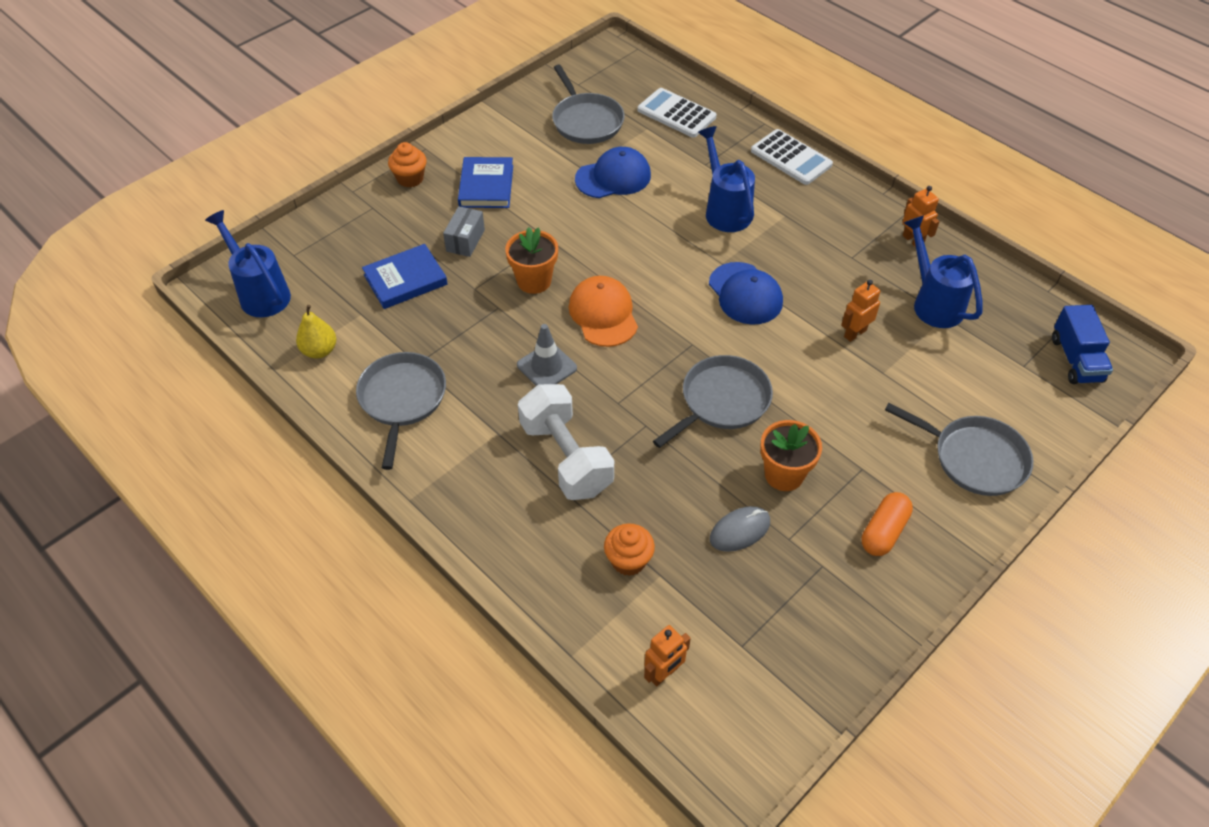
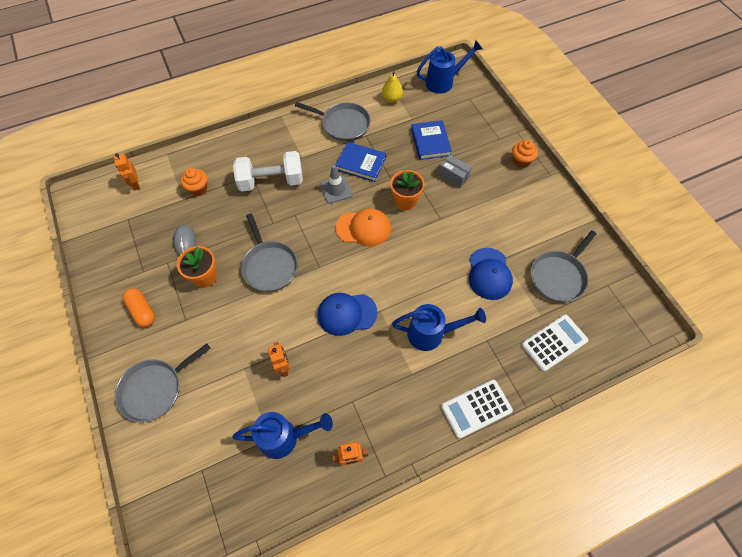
camera: 110 degrees right, 10 degrees up
blue book [458,157,513,208] -> blue book moved to [335,142,386,182]
grey pan [552,65,625,144] -> grey pan turned 45 degrees counterclockwise [531,230,597,302]
blue truck [1052,305,1113,384] -> none

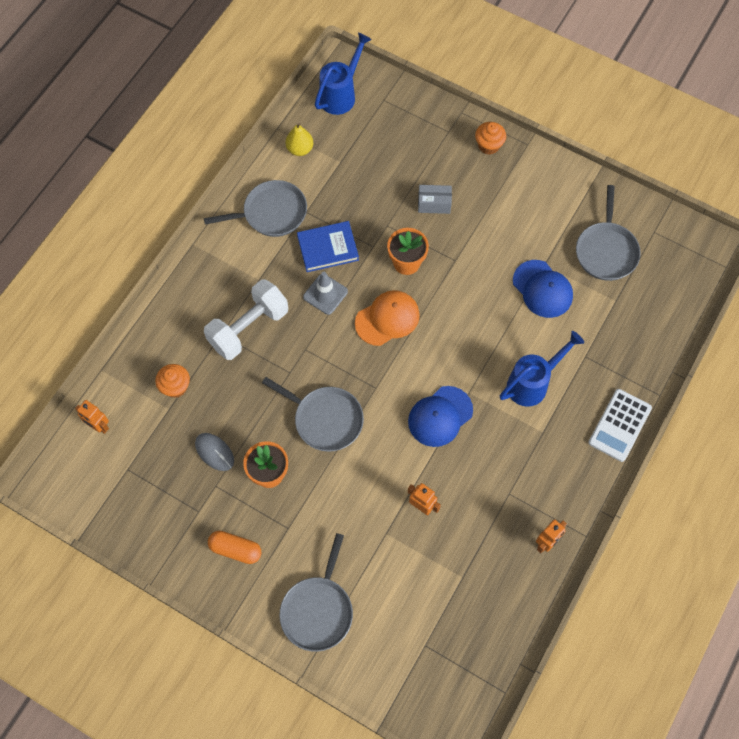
camera: 35 degrees left, 5 degrees up
blue watering can [232,412,333,459] -> none
blue book [411,120,452,160] -> none
white calculator [522,314,588,372] -> none

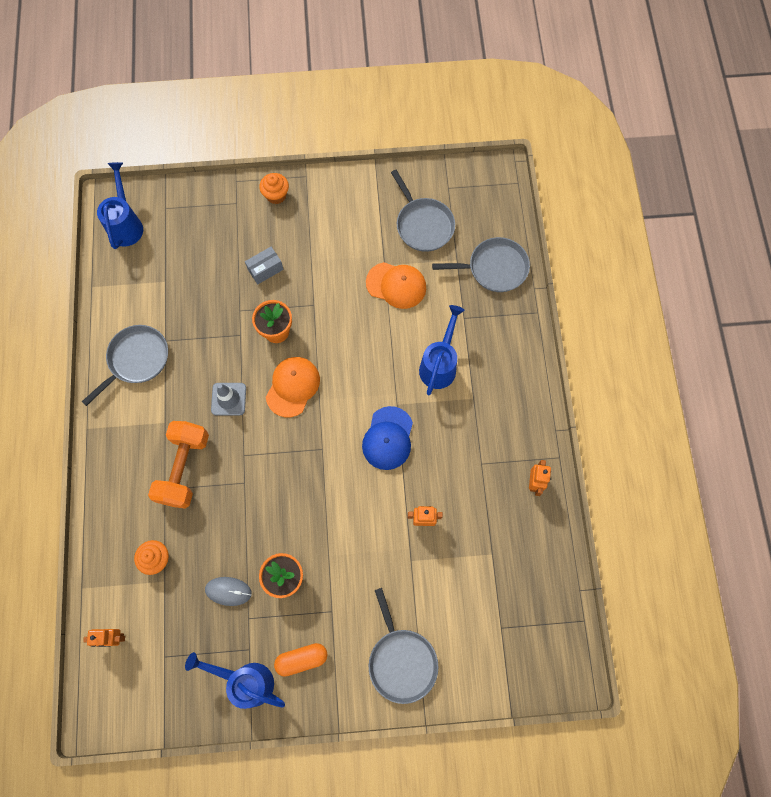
camera: 35 degrees left, 5 degrees up
white dumbbell [204,279,288,360] -> orange dumbbell [148,421,209,509]
grey pan [262,377,364,452] -> grey pan moved to [432,237,530,292]
yellow pear [286,123,313,156] -> none
blue book [297,221,359,272] -> none
blue cap [513,260,573,318] -> orange cap [366,262,426,309]
white calculator [588,389,652,462] -> none
none -> blue watering can [185,652,285,709]

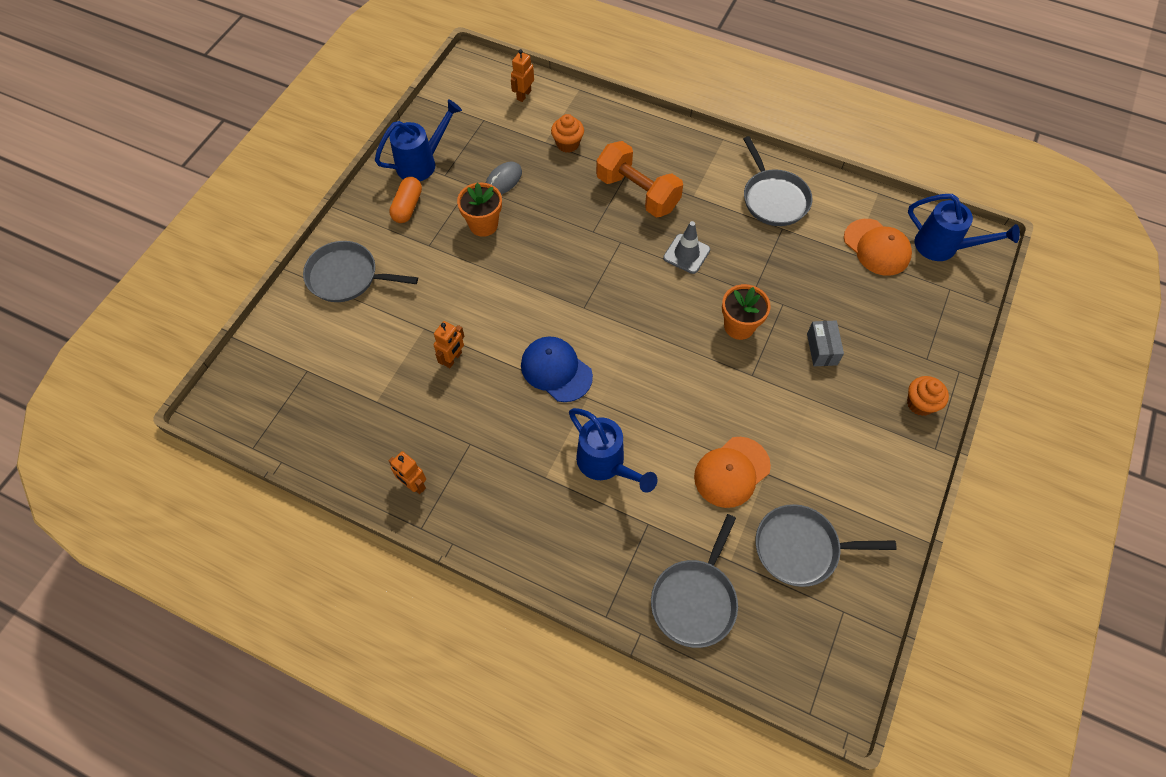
camera: 120 degrees right, 10 degrees down
orange cap [266,357,320,417] -> orange cap moved to [844,219,912,276]

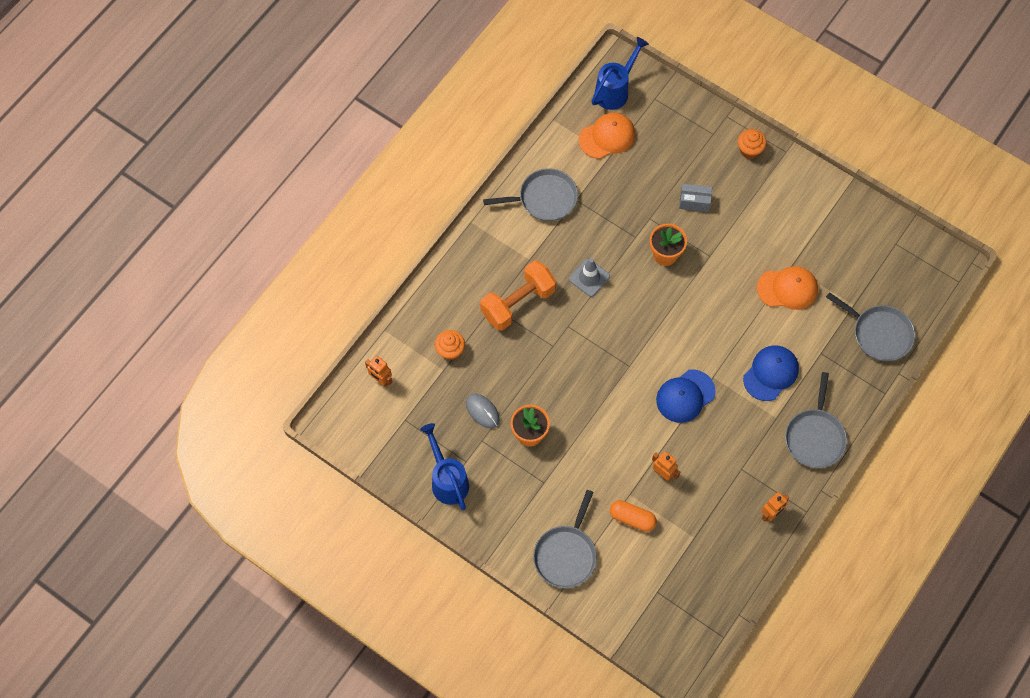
camera: 80 degrees left, 5 degrees up
orange capsule [389,177,422,223] -> orange capsule moved to [610,500,657,532]
blue watering can [569,408,658,493] -> blue cap [743,345,799,401]
orange cap [694,437,771,508] -> orange cap turned 60 degrees counterclockwise [757,266,818,310]
grey pan [756,504,897,587] -> grey pan moved to [785,372,847,468]

